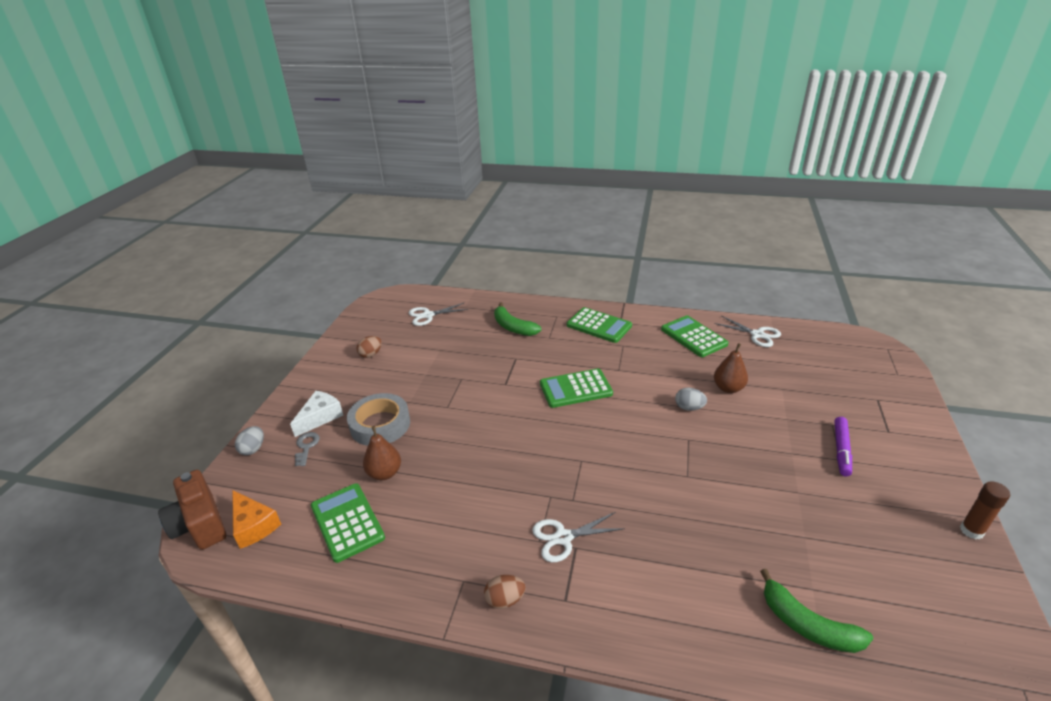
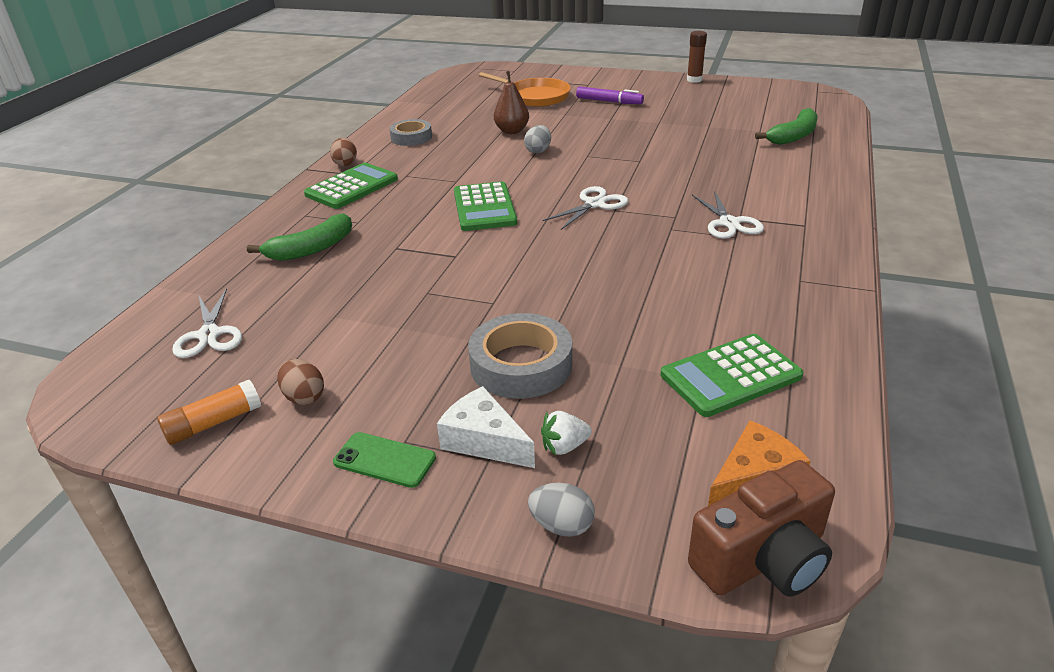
camera: 85 degrees left, 0 degrees up
grey key [295,432,320,466] -> white strawberry [541,411,592,455]
brown pear [363,426,401,480] -> none
brown egg [484,575,526,609] -> brown egg moved to [330,138,357,166]
green calculator [661,315,729,357] -> grey tape [389,119,432,146]
white scissors [714,316,781,347] -> white scissors moved to [542,186,628,230]
none -> orange glue stick [157,380,261,445]
none -> green phone [333,432,436,488]
none -> orange pan [479,72,571,107]

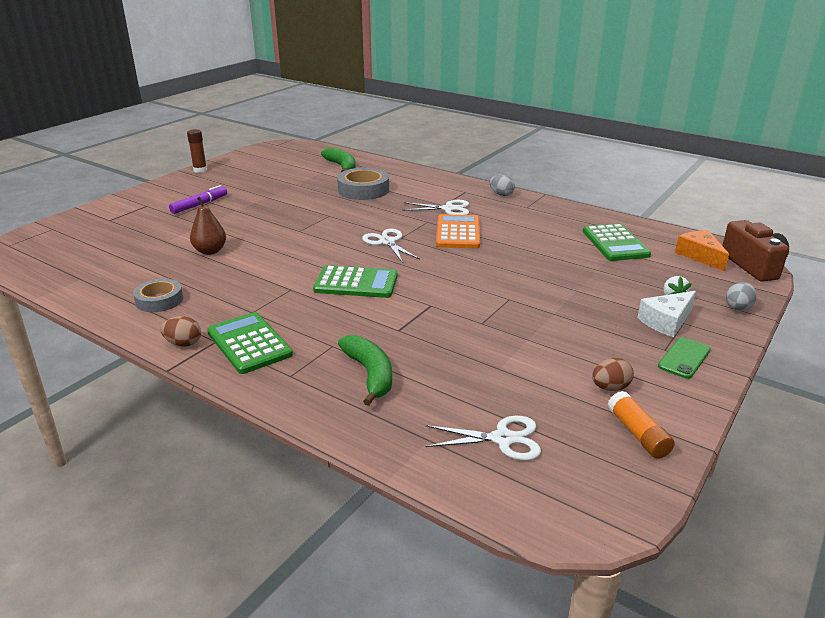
camera: 75 degrees left, 5 degrees down
grey tape [468,313,572,399] -> grey tape moved to [337,168,389,200]
orange pan [479,72,571,107] -> none
grey egg [524,125,551,153] -> grey egg moved to [490,175,515,196]
none -> orange calculator [436,214,480,248]

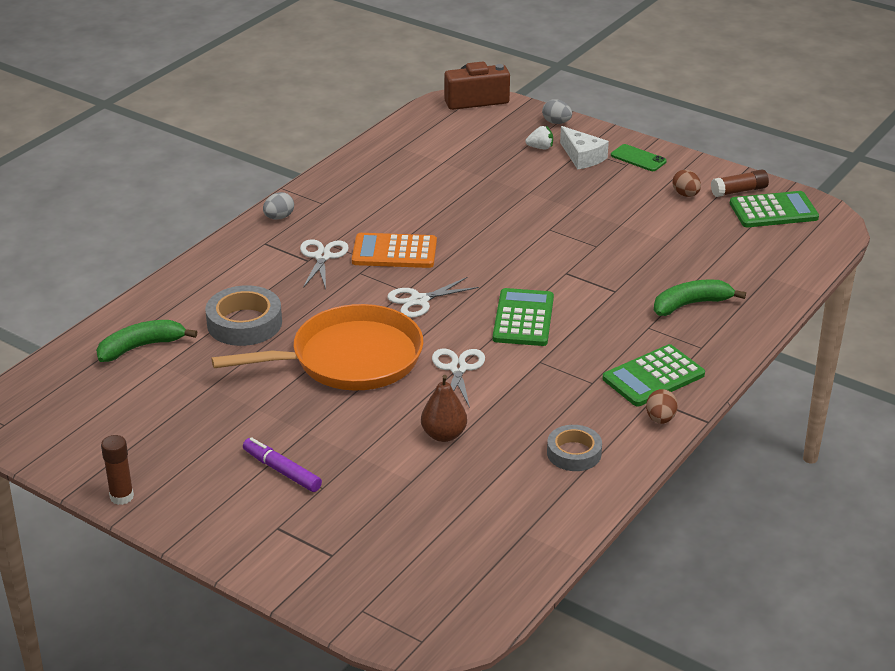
camera: 90 degrees left, 5 degrees up
white scissors [426,416,541,460] -> white scissors moved to [432,349,485,408]
green calculator [583,223,651,261] -> green calculator moved to [730,191,819,227]
orange glue stick [608,391,675,459] -> brown glue stick [711,169,769,197]
orange cheese [675,230,729,272] -> none
none -> orange pan [211,304,423,391]

